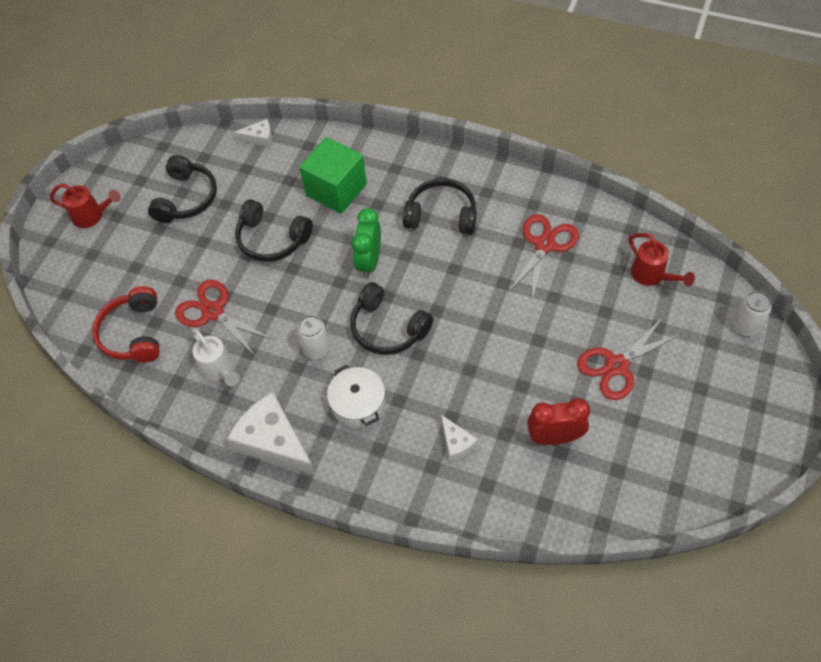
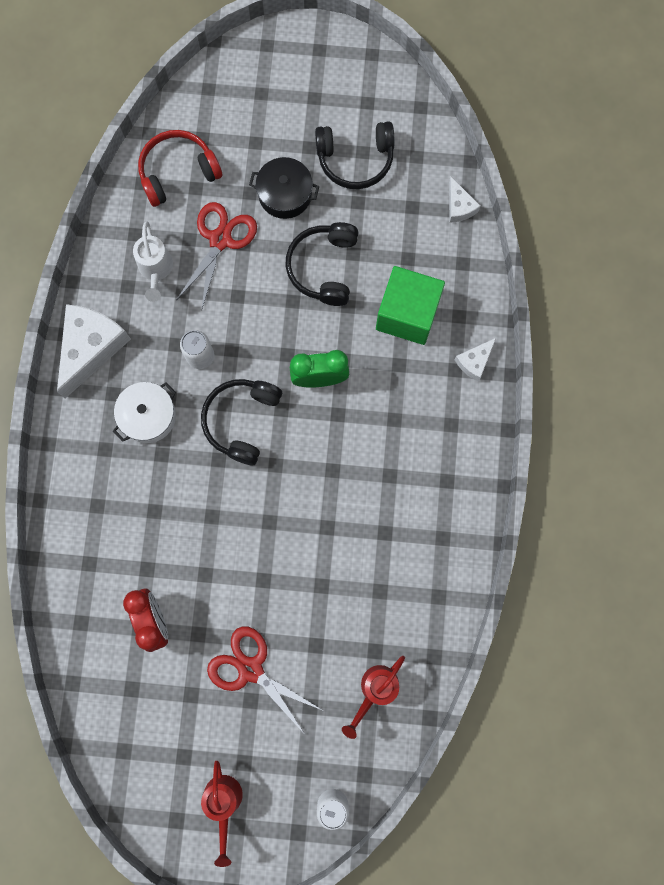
camera: 70 degrees right, 20 degrees up
red watering can [50,183,121,228] -> red watering can moved to [201,761,243,867]
white watering can [192,329,240,386] -> white watering can turned 45 degrees counterclockwise [133,221,173,302]
black headphones [403,178,477,234] -> none
white cheese [441,415,478,461] -> white cheese moved to [455,338,496,381]
red scissors [507,214,579,303] -> none
none -> black pot [249,157,320,219]

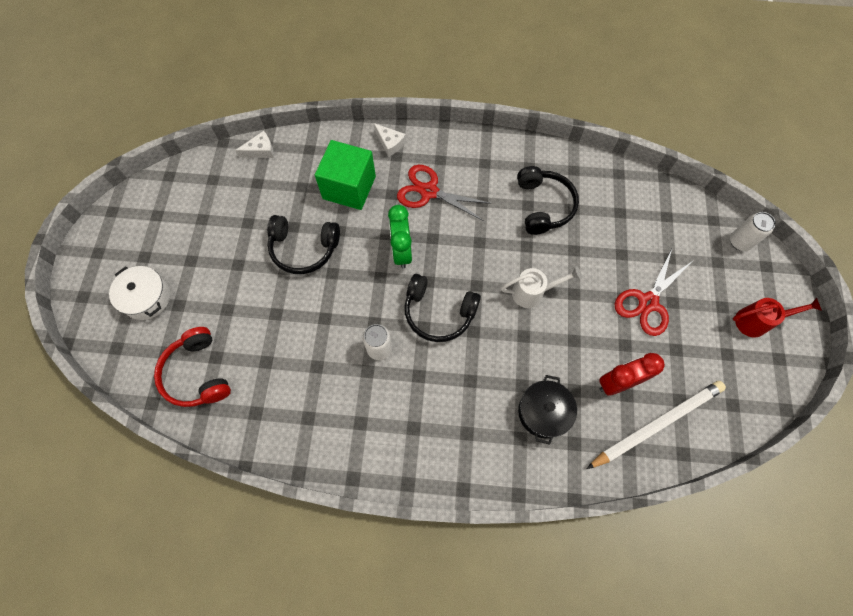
camera: 90 degrees left, 10 degrees down
white cheese [57,304,131,399] -> none
white pot [113,382,176,443] -> white pot moved to [109,266,170,320]
white watering can [133,221,173,302] -> white watering can moved to [501,266,582,308]
red scissors [177,202,257,311] -> red scissors moved to [397,165,492,221]
black pot [249,157,320,219] -> black pot moved to [518,375,577,445]
black headphones [315,121,394,189] -> black headphones moved to [517,166,579,235]
red watering can [342,656,405,739] -> none
none -> white pencil [587,381,726,469]

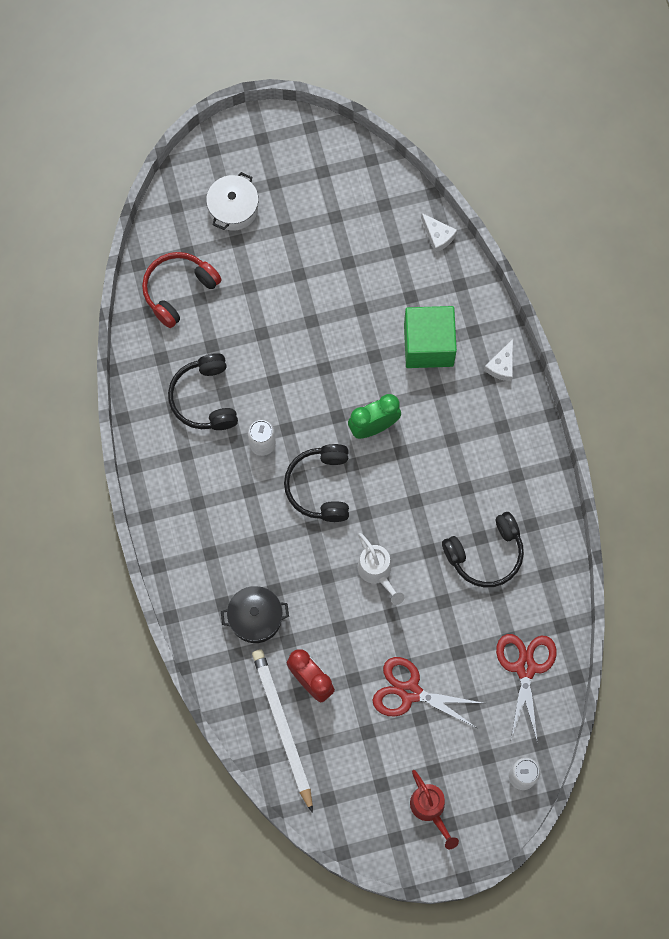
camera: 70 degrees right, 5 degrees up
black headphones [267,215,340,274] -> black headphones moved to [168,353,238,430]
red scissors [397,165,492,221] -> red scissors moved to [496,634,557,743]
white pencil [587,381,726,469] -> white pencil turned 150 degrees counterclockwise [252,649,313,813]

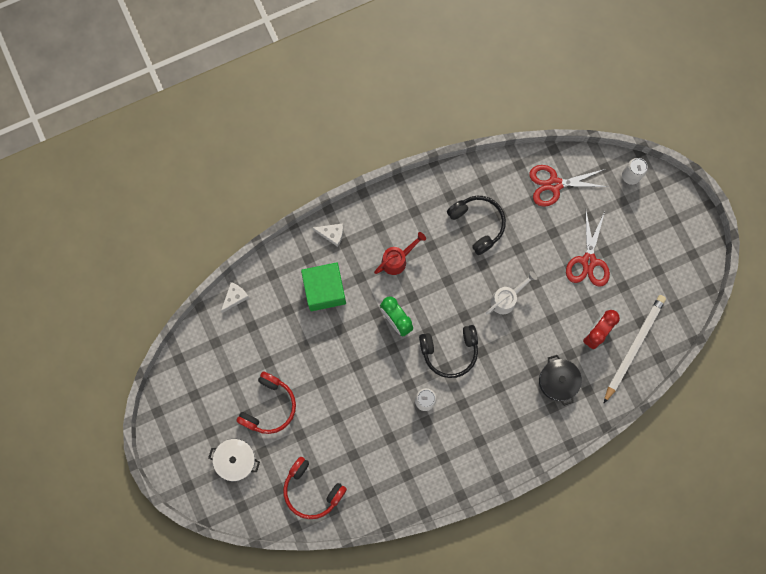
camera: 100 degrees left, 5 degrees up
black headphones [168,353,238,430] -> none
white pencil [252,649,313,813] -> white pencil turned 150 degrees clockwise [604,295,666,403]
red watering can [410,770,459,849] -> red watering can moved to [374,232,426,275]
none -> red headphones [237,372,296,434]

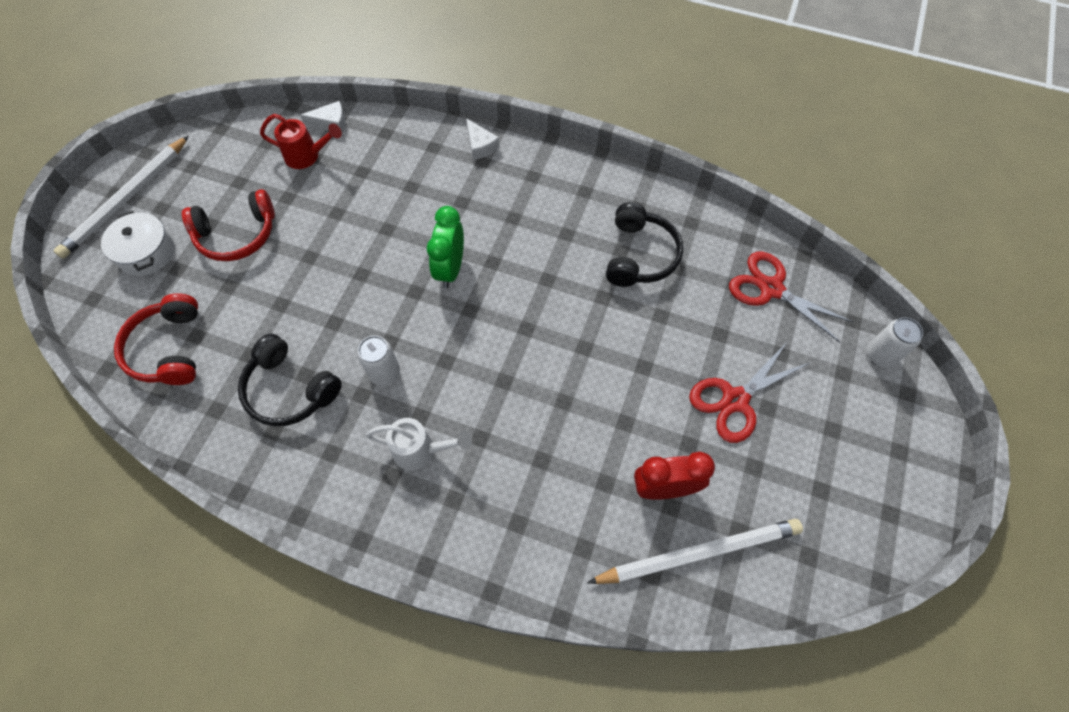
camera: 45 degrees right, 15 degrees down
green cube [301,262,346,311] -> none
red watering can [374,232,426,275] -> red watering can moved to [260,114,342,169]
black headphones [419,325,478,378] -> black headphones moved to [238,334,342,426]
white watering can [486,271,538,315] -> white watering can moved to [366,418,472,470]
black pot [539,355,582,406] -> none
none -> white pencil [54,135,189,259]

